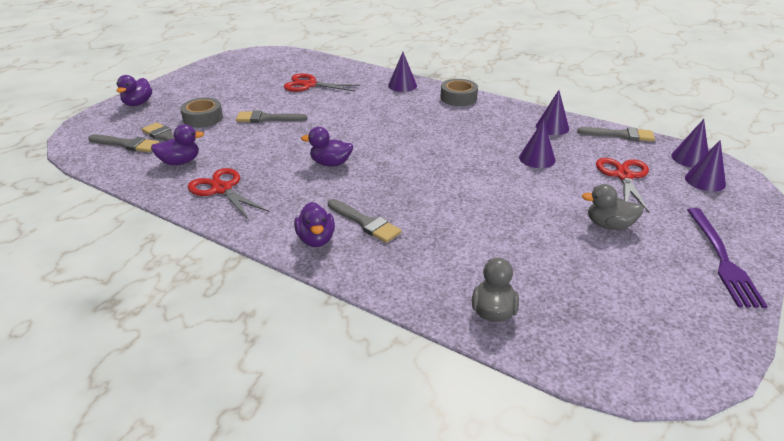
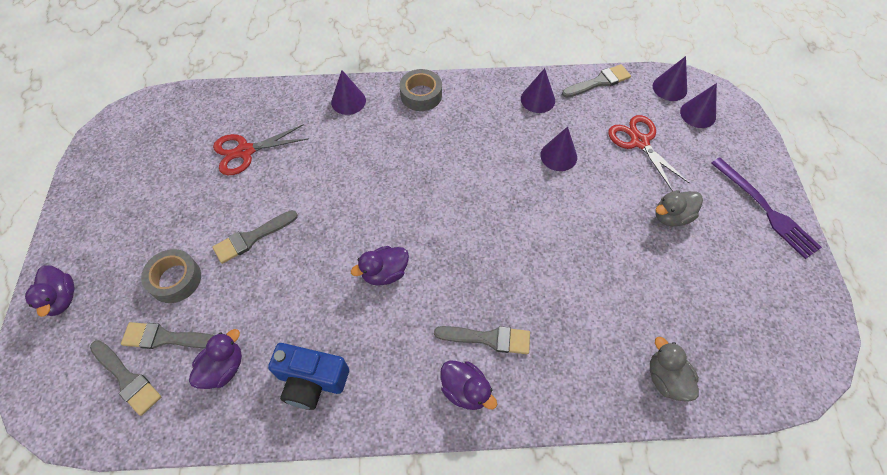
camera: 35 degrees left, 25 degrees up
grey brush [88,134,159,152] -> grey brush turned 60 degrees clockwise [90,340,161,416]
red scissors [188,168,269,220] -> blue camera [268,343,349,410]

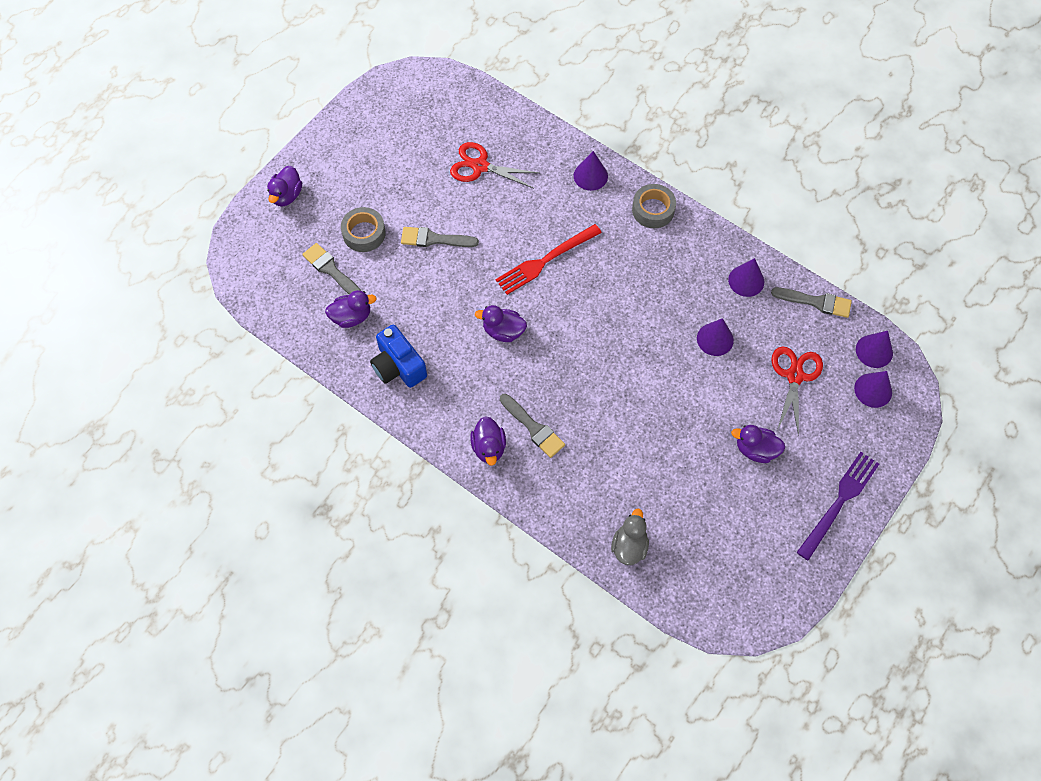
camera: 40 degrees right, 5 degrees up
grey brush [90,340,161,416] -> none
grey duck [655,190,703,226] -> purple duck [731,425,785,463]
purple fork [711,157,822,259] -> purple fork turned 150 degrees counterclockwise [797,452,879,561]
none -> red fork [496,224,602,295]

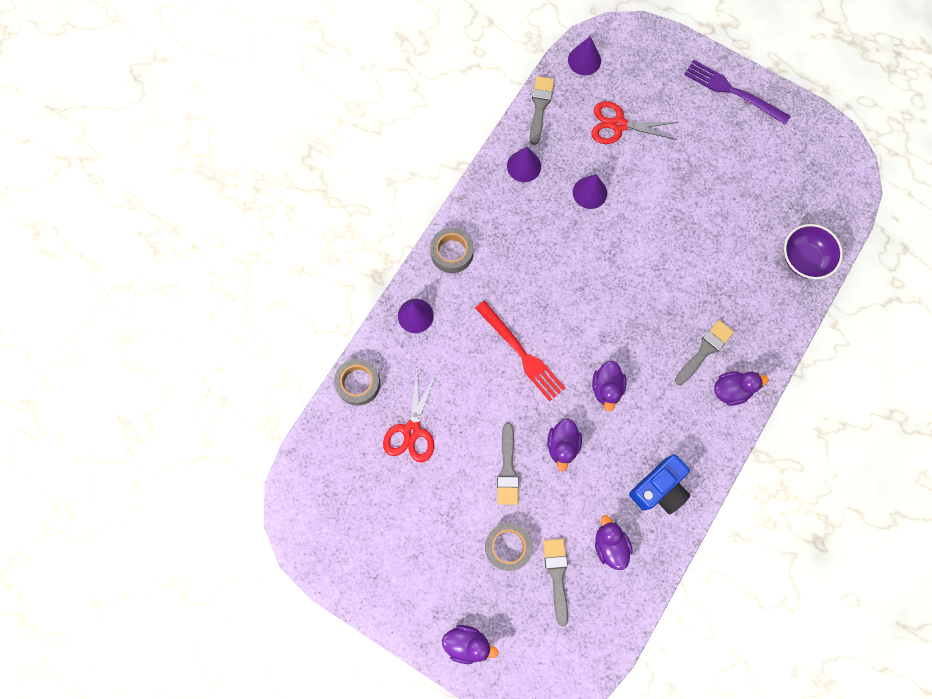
camera: 95 degrees left, 10 degrees up
grey brush [302,243,361,294] -> grey brush turned 135 degrees clockwise [543,539,568,627]
grey duck [611,509,649,565] -> purple bowl [784,224,843,279]
purple duck [731,425,785,463] -> purple duck moved to [547,419,582,472]
purple cone [854,371,892,408] -> none
none -> grey tape [334,359,381,406]

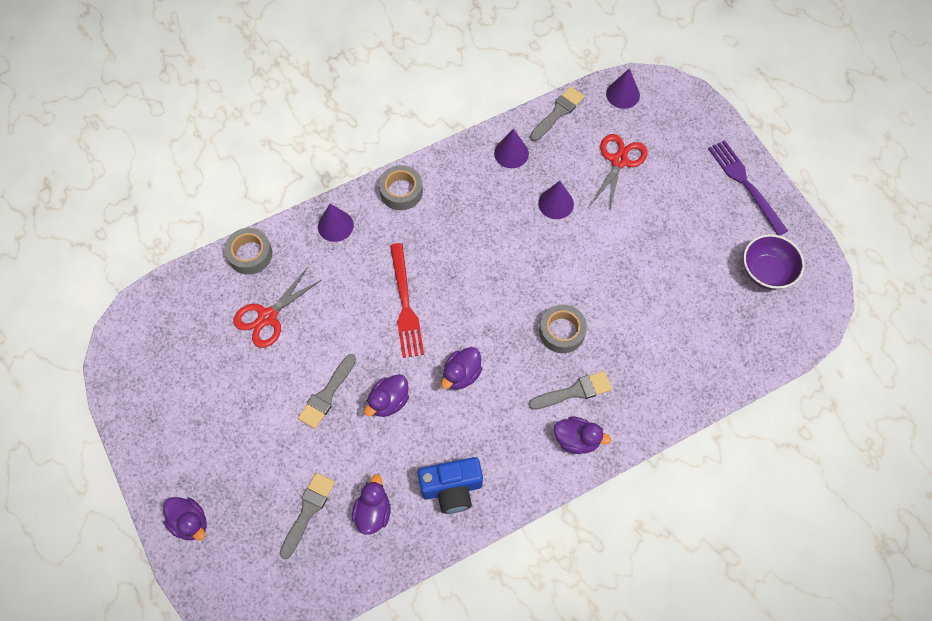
camera: 30 degrees right, 10 degrees down
grey tape [485,523,533,571] -> grey tape moved to [539,305,587,353]
red scissors [591,101,678,144] -> red scissors turned 75 degrees clockwise [591,134,648,209]
purple bowl [784,224,843,279] -> purple bowl moved to [743,234,805,290]

